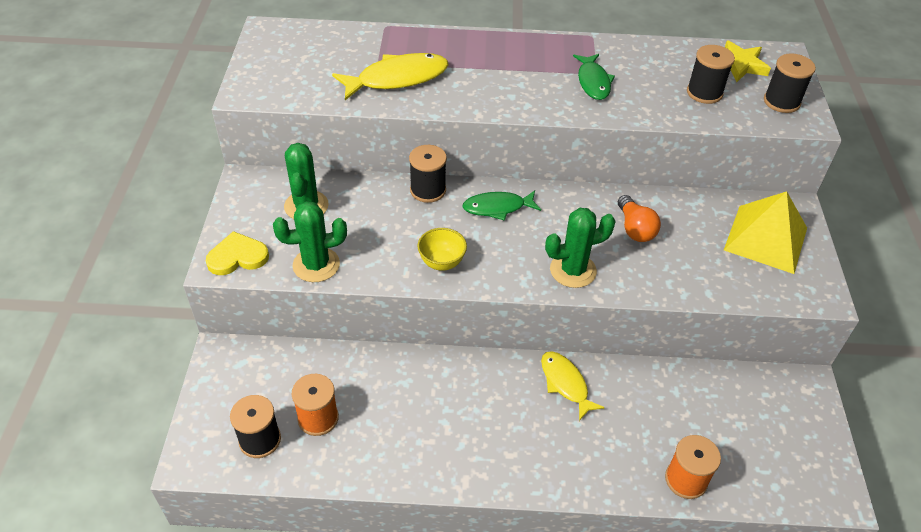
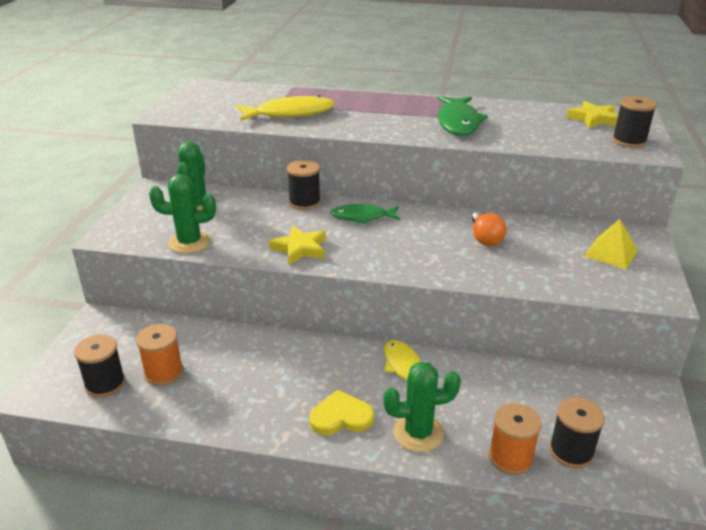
camera: 10 degrees right, 15 degrees down
yellow heart [206,231,269,275] -> yellow heart moved to [309,390,374,435]
yellow bowl [417,228,467,271] -> yellow star [269,226,326,265]
green cactus [545,208,616,288] -> green cactus moved to [383,361,461,452]
green fish [573,54,615,100] -> green fish [437,96,488,136], size x1.53
black spool [687,45,735,104] -> black spool moved to [549,397,605,469]
yellow pyramid [724,191,807,274] -> yellow pyramid [584,219,638,269], size x0.63

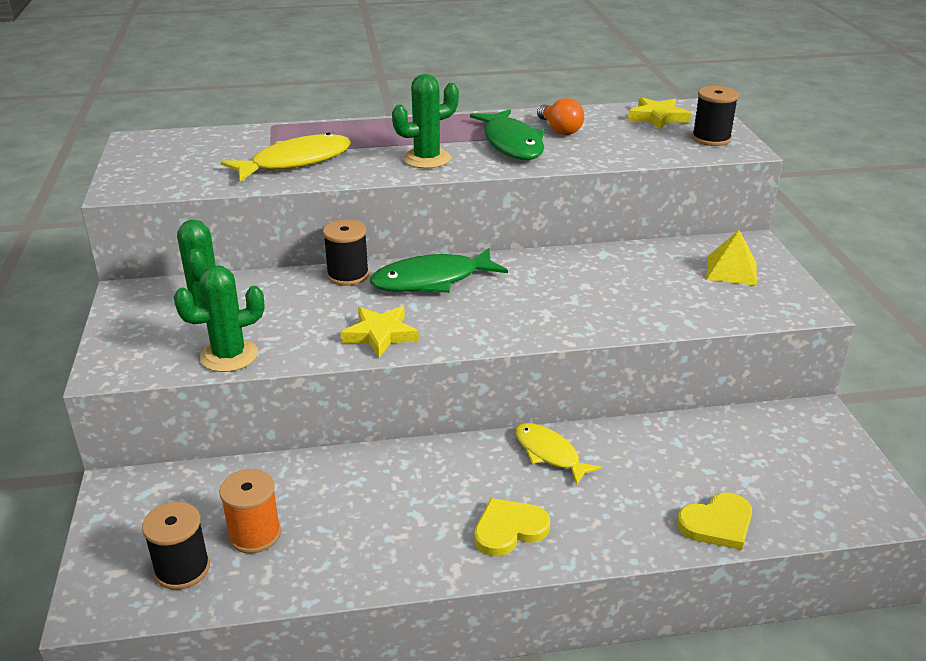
camera: 20 degrees left, 0 degrees up
green fish [330,204,400,224] -> green fish [370,248,508,293], size x1.53
green cactus [383,361,461,452] -> green cactus moved to [392,74,459,169]
orange light bulb [472,211,507,246] -> orange light bulb moved to [537,98,584,135]
orange spool [489,403,542,475] -> yellow heart [677,492,752,550]
black spool [549,397,605,469] -> none

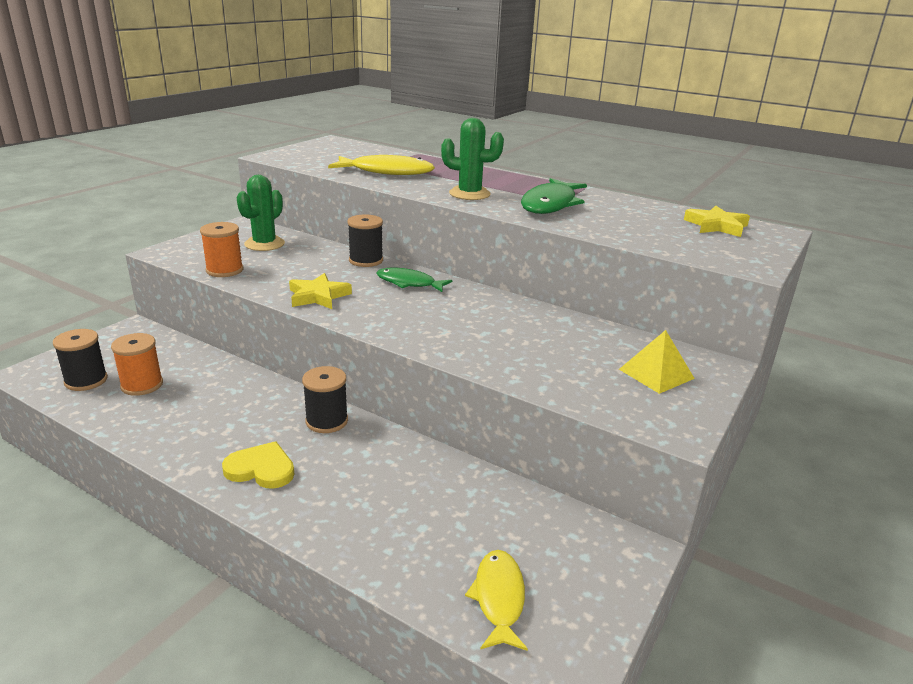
camera: 40 degrees right, 5 degrees down
green cactus [174,265,265,372] -> orange spool [200,222,243,277]
green fish [370,248,508,293] -> green fish [376,268,453,292], size x0.65
yellow fish [515,423,602,485] -> yellow fish moved to [465,550,528,651]
orange light bulb [537,98,584,135] -> none
yellow heart [677,492,752,550] -> none
black spool [692,86,739,146] -> black spool moved to [302,366,348,433]

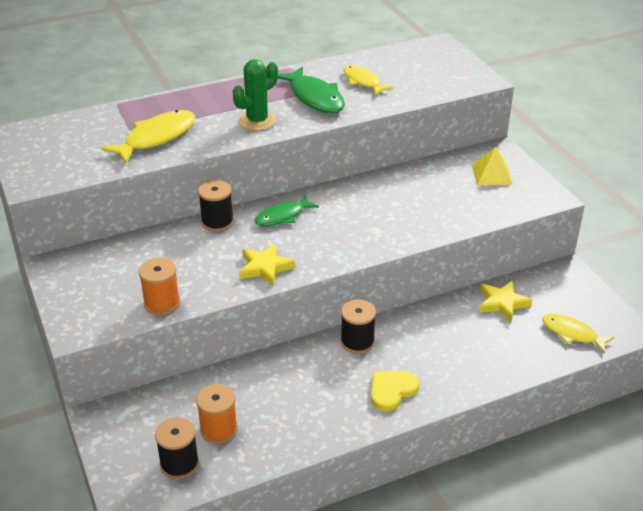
camera: 55 degrees left, 10 degrees up
green cactus [237,175,285,251] -> none
yellow star [684,205,750,237] -> yellow star moved to [479,281,532,322]
none -> yellow fish [344,65,393,95]

